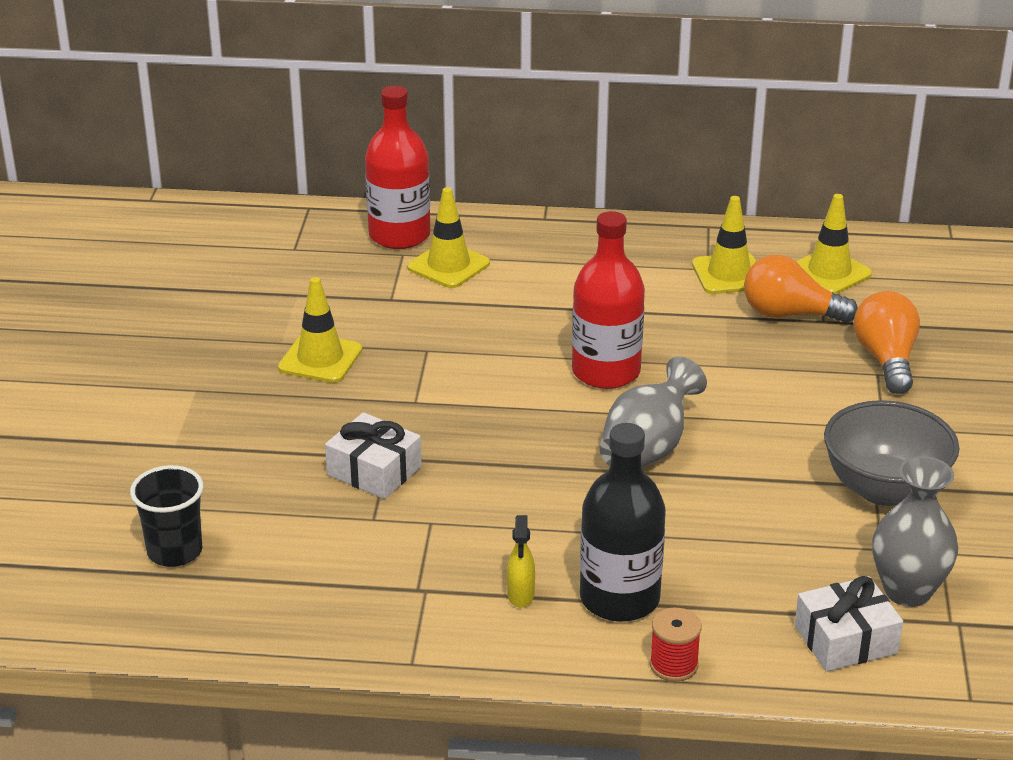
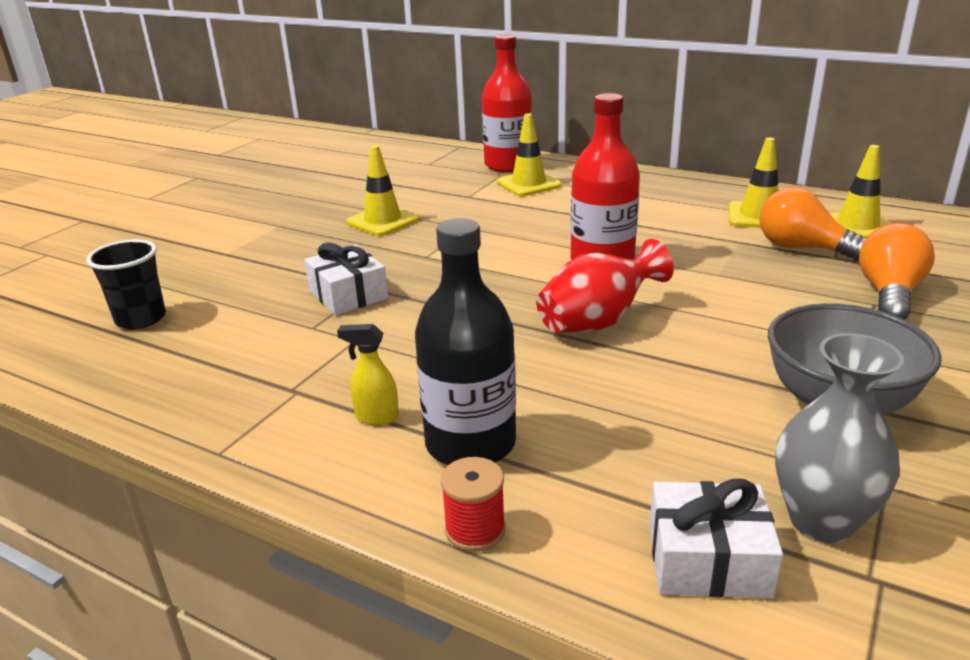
camera: 25 degrees right, 5 degrees down
yellow spray bottle [507,515,535,608] -> yellow spray bottle turned 75 degrees clockwise [337,324,399,425]
grey vase [599,357,707,467] -> red vase [536,239,674,333]

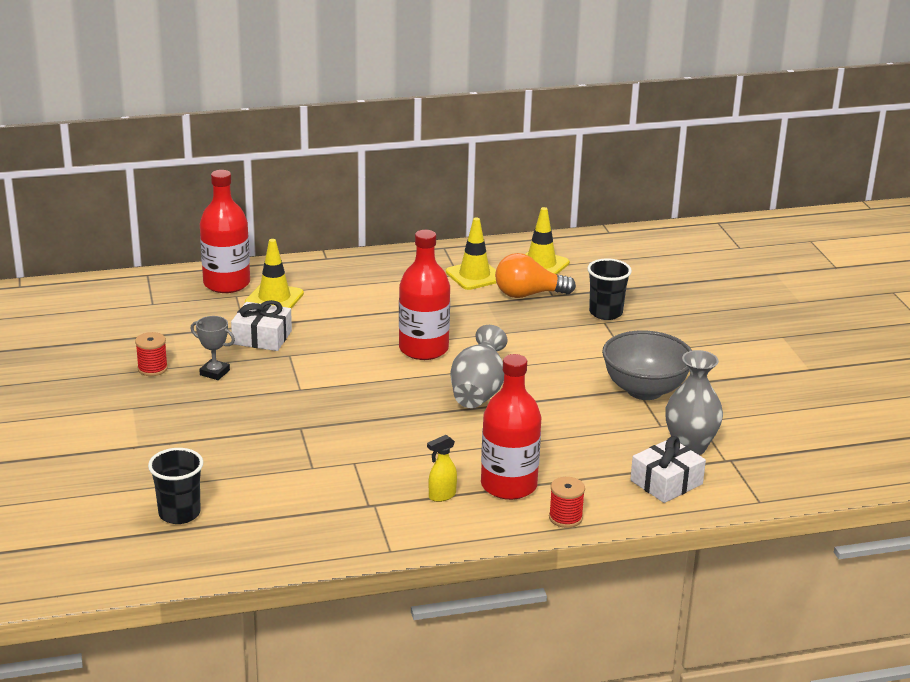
camera: 45 degrees left, 0 degrees up
white gift [304,243,388,315] -> white gift moved to [231,300,292,351]
yellow traffic cone [346,145,419,236] -> grey trophy [191,316,235,380]
black bottle [415,218,516,465] -> red bottle [481,354,541,500]
red vase [536,239,674,333] -> grey vase [451,325,507,408]
orange light bulb [859,223,935,320] -> black cup [587,258,632,320]
none -> red spool [135,332,168,376]

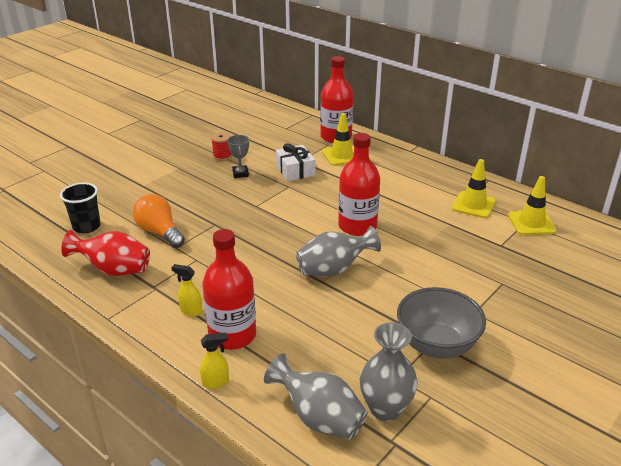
camera: 55 degrees right, 5 degrees up
orange light bulb [495,253,576,298] -> orange light bulb moved to [133,194,185,248]
red spool [549,477,585,528] -> yellow spray bottle [200,332,229,389]
black cup [587,258,632,320] -> none
white gift [630,436,706,503] -> grey vase [264,353,367,439]
none -> red vase [61,230,150,276]

